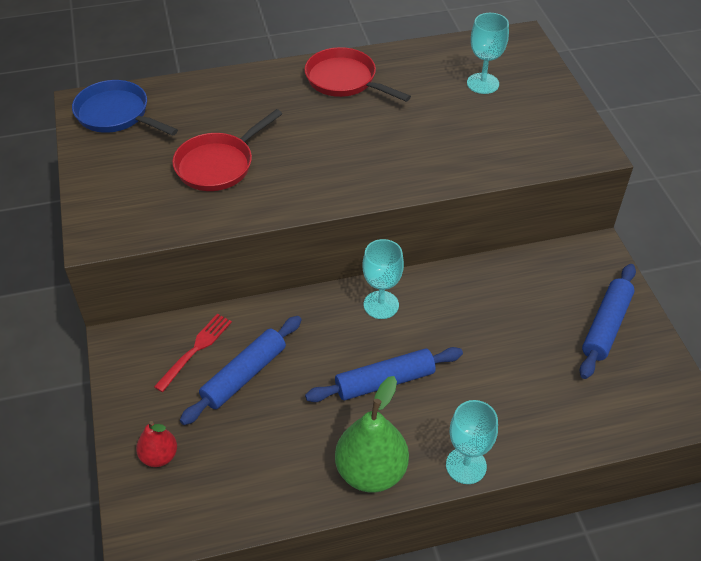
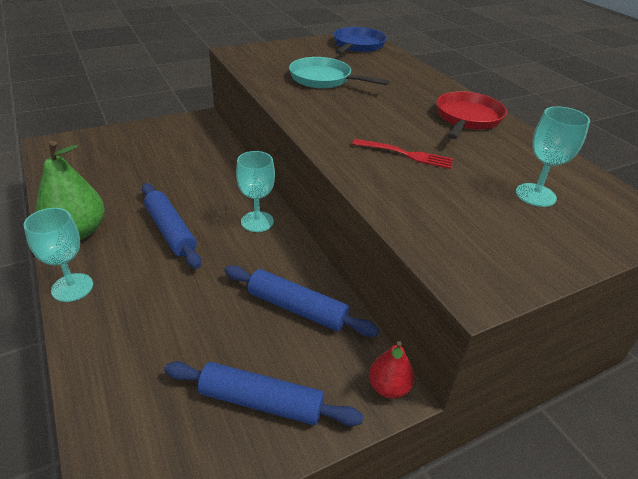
camera: 75 degrees right, 10 degrees down
red pear [136,421,177,467] -> red pear moved to [369,341,415,399]
red fork [154,314,232,392] -> red fork moved to [352,139,453,169]
red pan [173,109,282,191] -> turquoise pan [289,57,389,88]
blue rolling pin [180,316,302,425] -> blue rolling pin moved to [224,265,379,337]

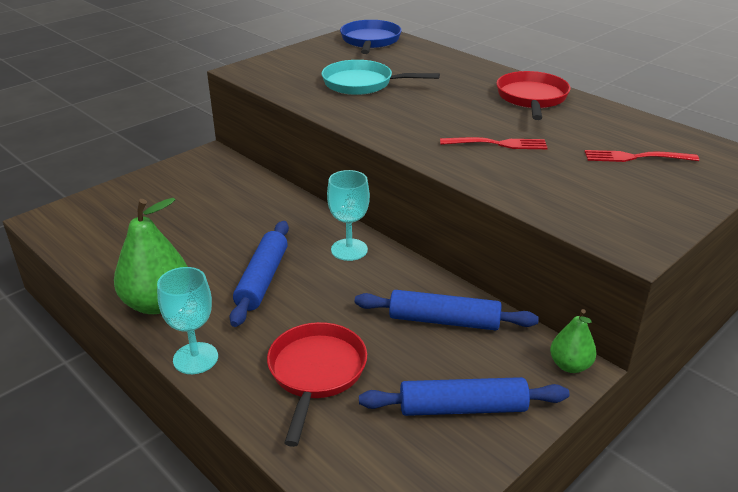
camera: 15 degrees left, 5 degrees down
blue rolling pin [142,183,201,269] -> blue rolling pin turned 60 degrees clockwise [229,221,289,327]
red pear [369,341,415,399] -> green pear [550,309,597,373]
turquoise goblet [516,106,590,207] -> red fork [585,150,699,162]
none -> red pan [267,322,367,447]

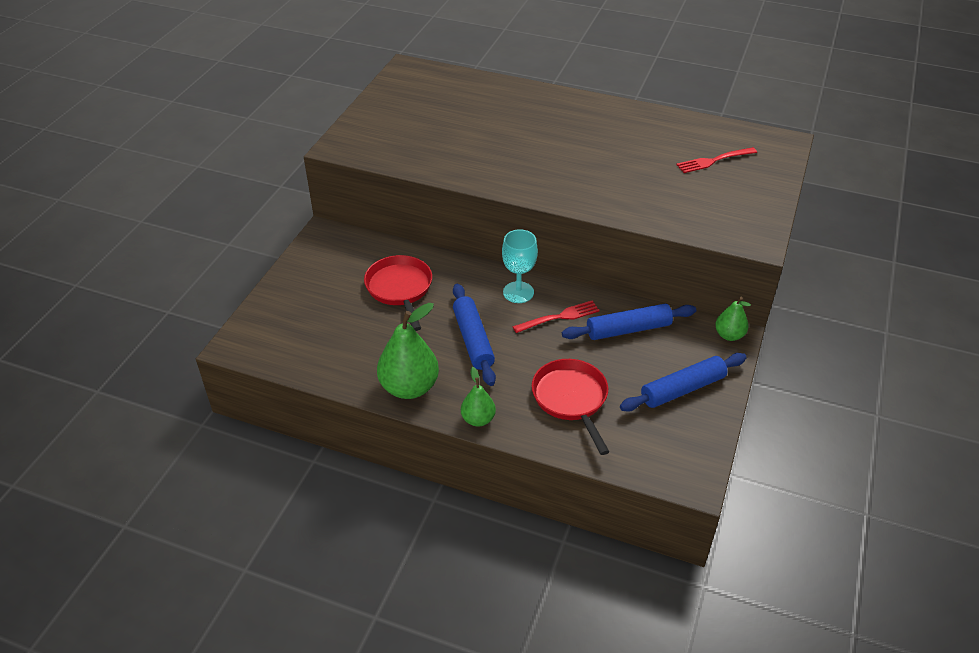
camera: 25 degrees left, 10 degrees up
turquoise goblet [157,267,218,374] -> green pear [461,367,496,426]
turquoise pan [321,60,440,95] -> none
blue pan [340,20,402,54] -> none
red fork [440,137,547,149] -> red fork moved to [512,301,600,333]
red pan [496,71,571,120] -> red pan moved to [364,255,432,331]

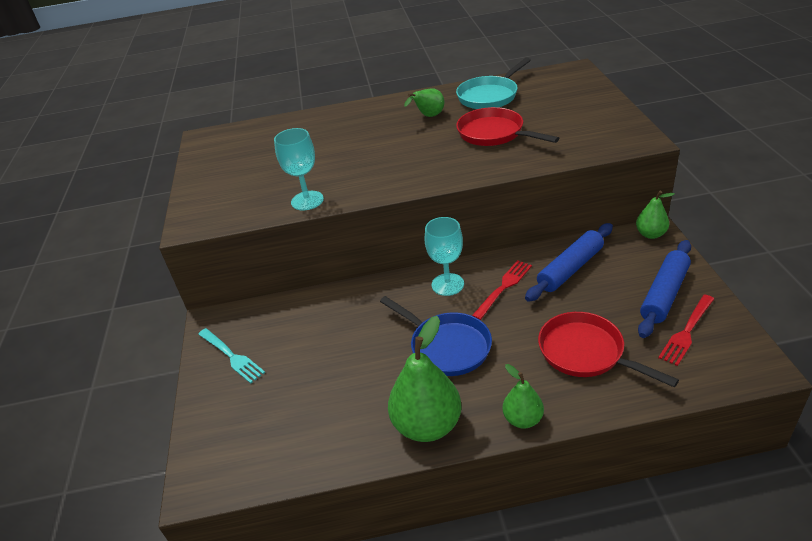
camera: 25 degrees left, 5 degrees down
red pan [364,255,432,331] -> red pan moved to [456,107,559,146]
blue rolling pin [453,284,496,386] -> blue pan [380,296,492,376]
red fork [676,147,757,173] -> red fork moved to [658,295,714,366]
none -> turquoise fork [198,328,265,383]
none -> turquoise goblet [274,128,324,210]
none -> green pear [404,89,444,117]
none -> turquoise pan [456,57,531,109]

